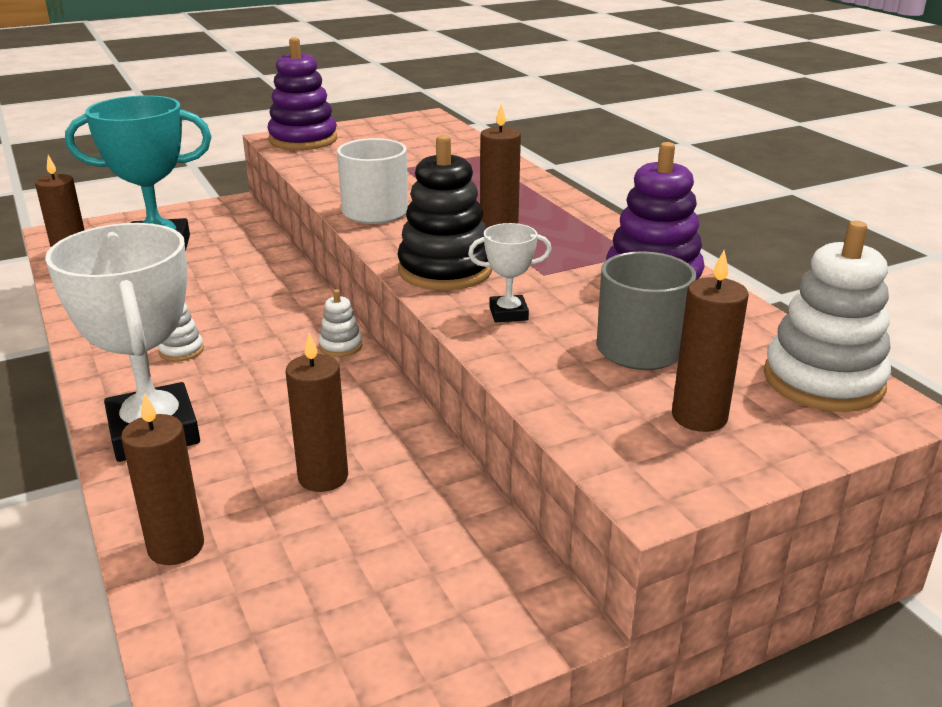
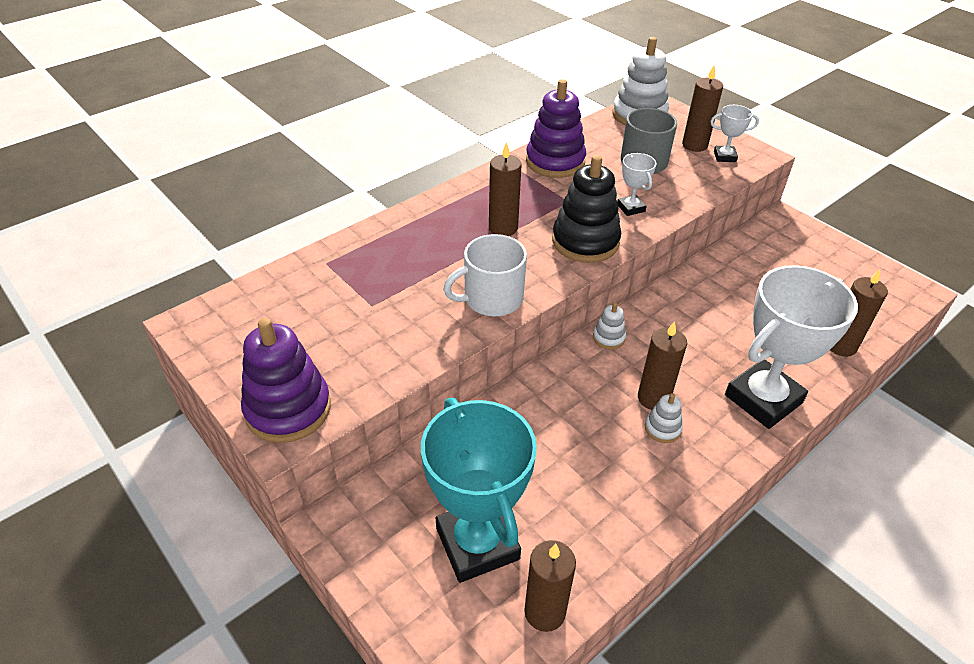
camera: 105 degrees left, 15 degrees up
brown candle [286,333,348,492] -> brown candle moved to [638,321,687,410]
none -> white trophy [710,105,759,162]

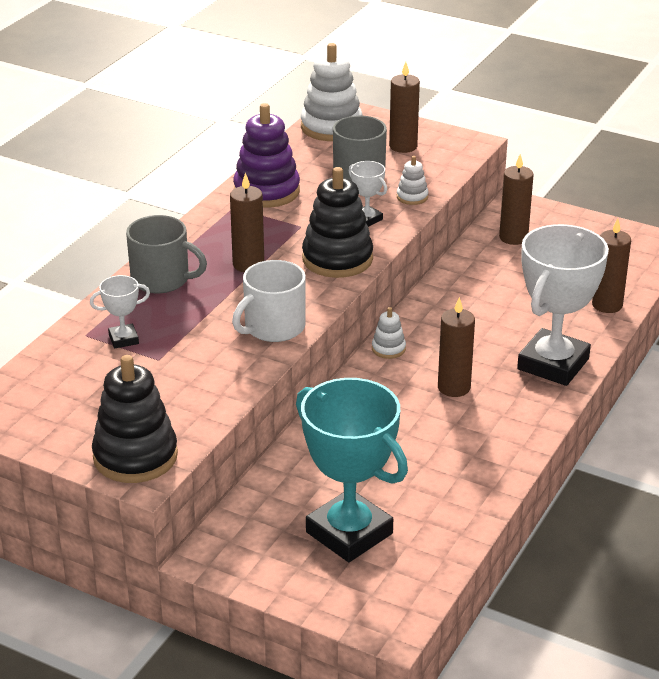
camera: 20 degrees left, 10 degrees down
purple stacking toy [241,318,331,443] -> black stacking toy [92,355,178,483]
brown candle [524,540,576,632] -> brown candle moved to [499,154,533,245]
white stacking toy [645,393,683,443] -> white stacking toy moved to [397,156,428,205]
white trophy [710,105,759,162] -> white trophy moved to [90,275,150,349]
none -> grey mug [126,215,207,293]

